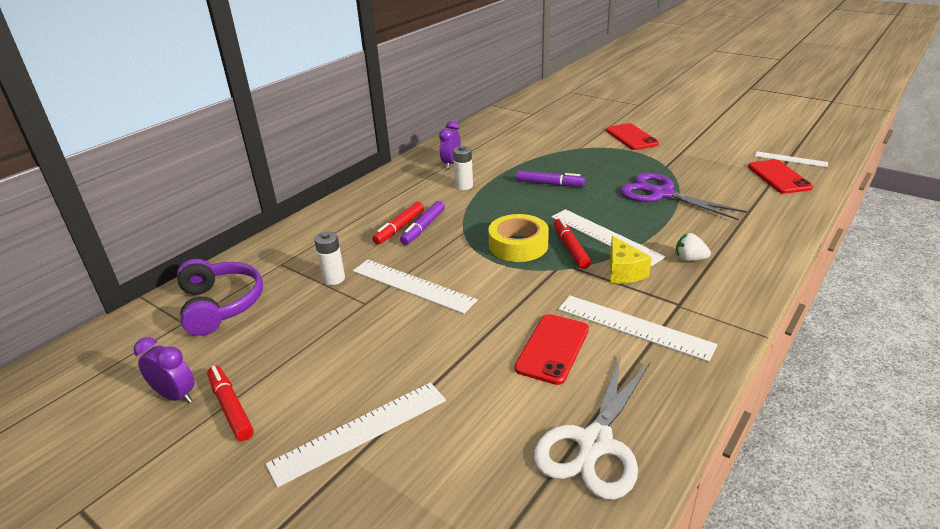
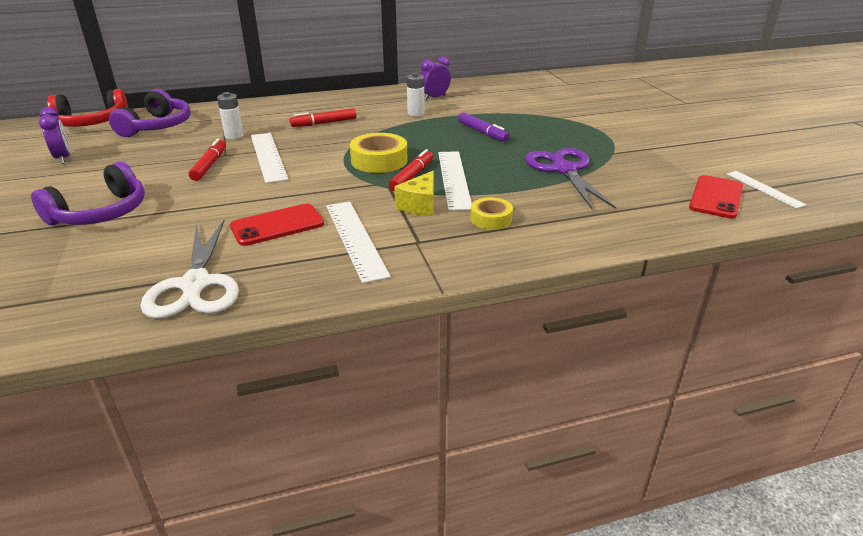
camera: 35 degrees right, 0 degrees up
red marker [207,365,254,441] -> red marker moved to [189,138,226,181]
white ruler [266,382,446,488] -> purple headphones [31,162,145,225]
purple marker [400,201,445,245] -> none
white scissors [534,356,651,500] -> white scissors turned 75 degrees counterclockwise [140,220,239,319]
red phone [606,123,659,150] -> none
white strawberry [676,233,711,261] -> yellow tape [470,197,513,230]
none -> red headphones [47,89,128,127]

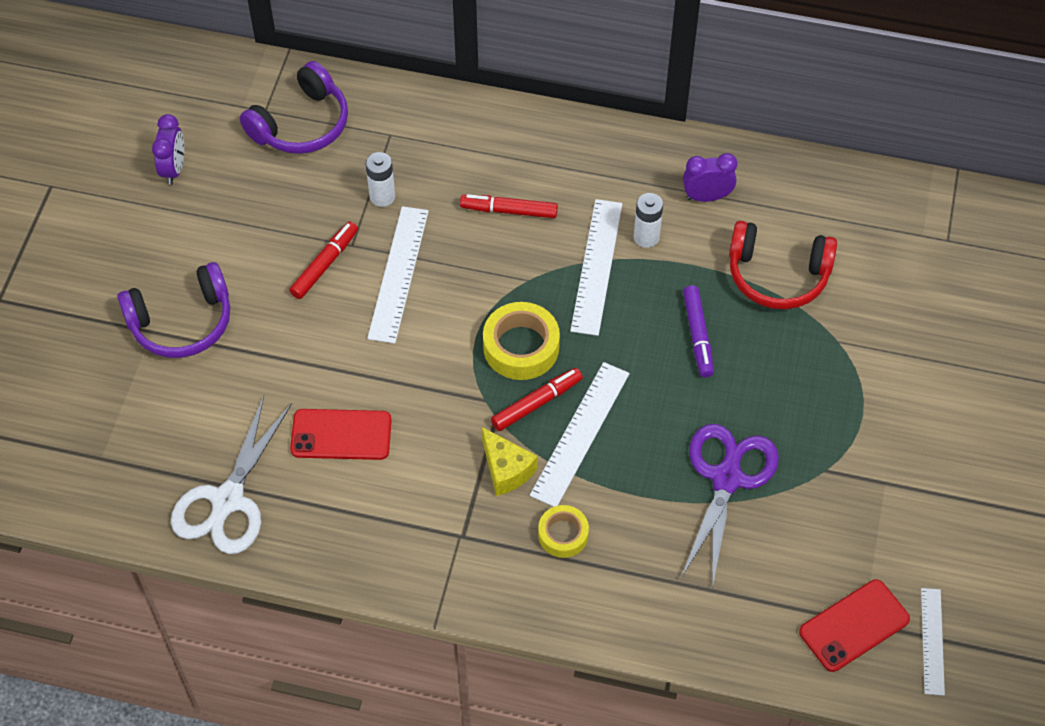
camera: 30 degrees right, 25 degrees up
red headphones [47,89,128,127] -> red headphones moved to [729,221,837,309]
white ruler [326,201,391,283] -> white ruler moved to [570,199,622,336]
yellow cheese [394,171,434,216] -> yellow cheese turned 90 degrees counterclockwise [482,427,538,496]

